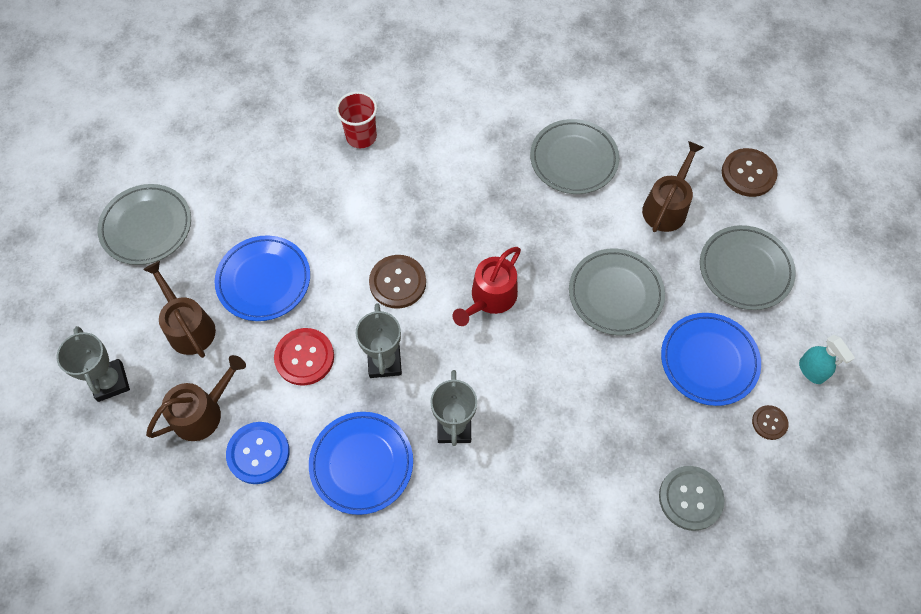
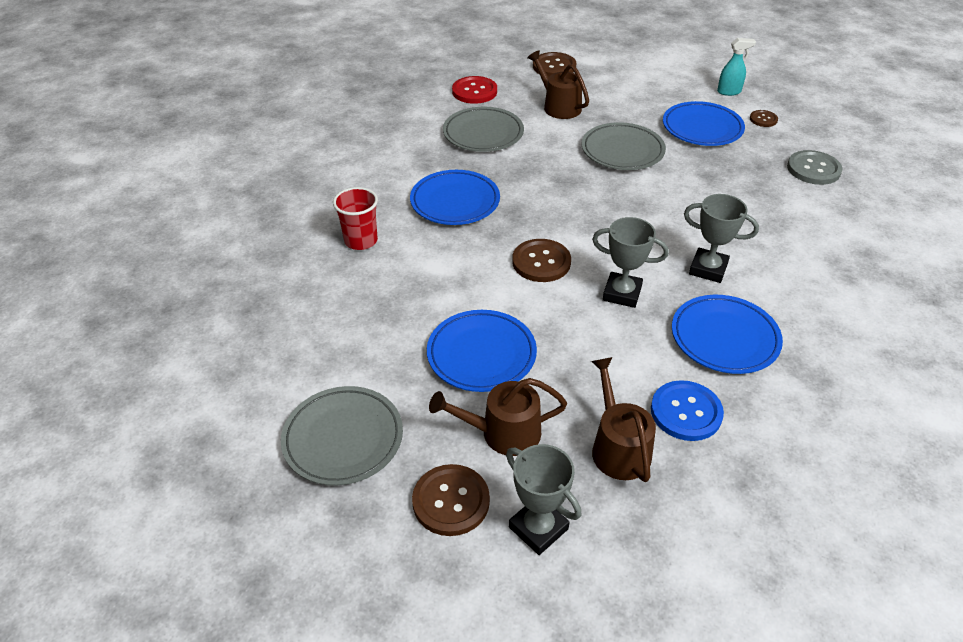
camera: 65 degrees left, 20 degrees down
grey trophy [56,326,130,402] -> grey trophy turned 45 degrees clockwise [506,444,581,555]
red button [274,328,334,386] -> red button moved to [452,76,497,104]
red watering can [452,247,521,326] -> none
grey plate [700,225,796,310] -> none
none -> blue plate [410,170,500,225]
none -> brown button [412,464,490,536]

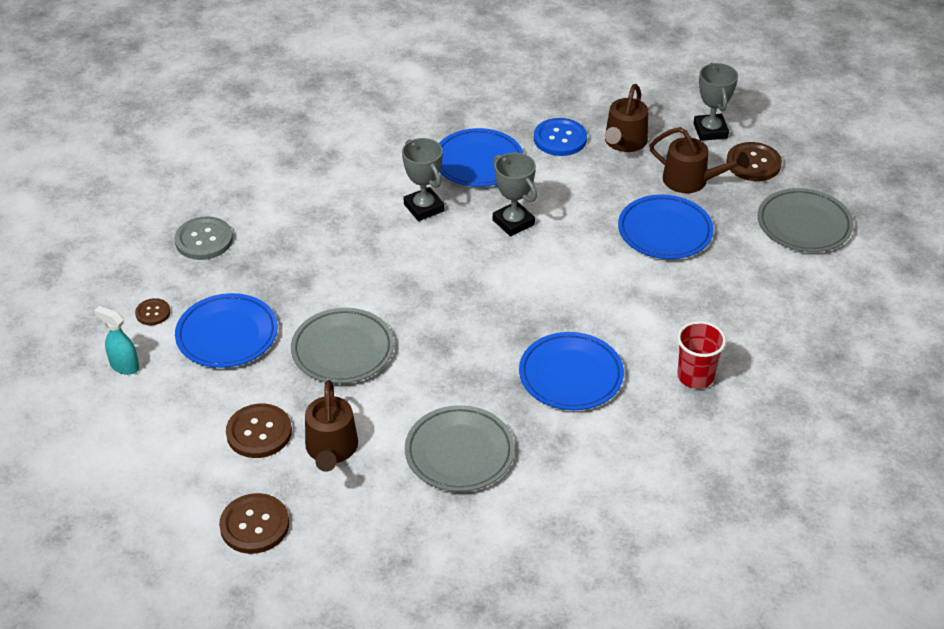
camera: 145 degrees left, 0 degrees up
red button [452,76,497,104] -> none
brown button [512,239,571,282] -> brown button moved to [226,403,292,458]

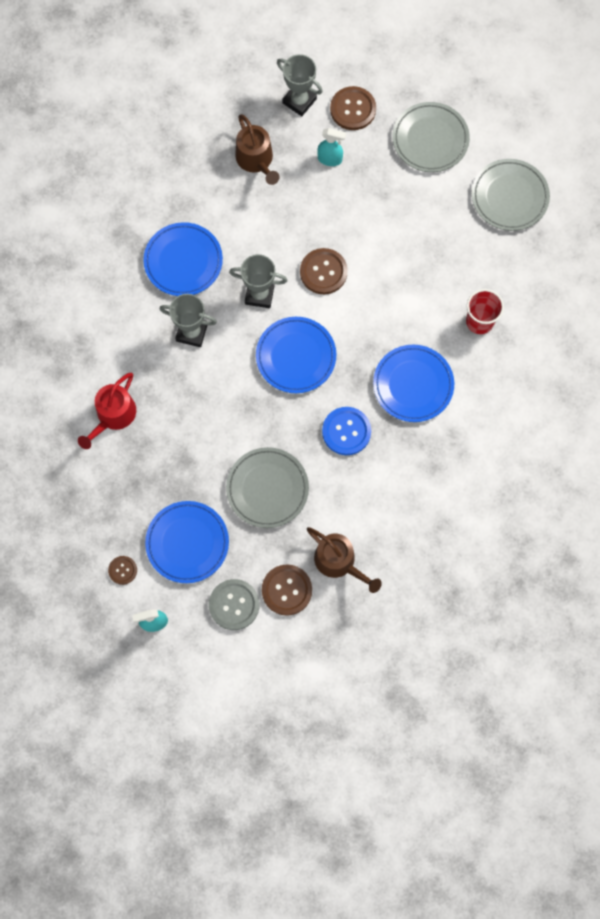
camera: 45 degrees left, 30 degrees up
grey button [174,216,233,260] -> grey button moved to [209,579,259,630]
brown button [219,493,289,554] -> brown button moved to [300,248,348,294]
grey plate [405,405,515,492] -> grey plate moved to [472,159,550,231]
blue button [534,118,587,156] -> blue button moved to [322,407,371,455]
blue plate [618,194,714,259] -> blue plate moved to [256,317,336,393]
brown watering can [649,127,750,193] -> turquoise spray bottle [317,128,346,166]
none -> red watering can [78,372,136,449]

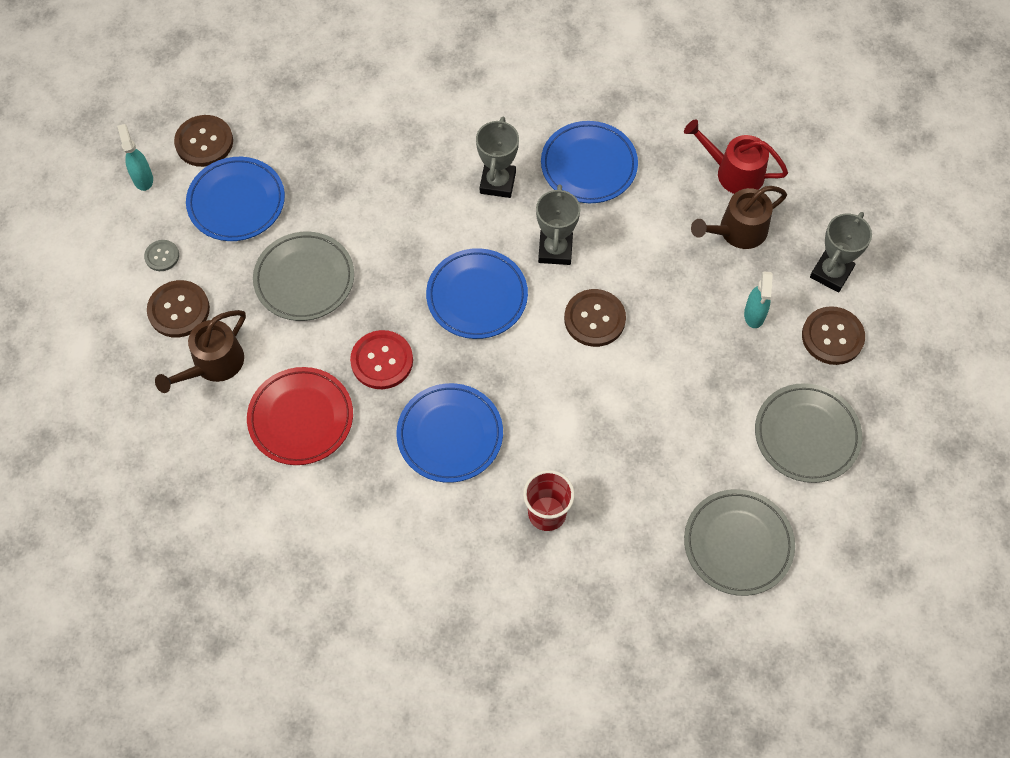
camera: 85 degrees right, 10 degrees down
red watering can [78,372,136,449] -> red watering can moved to [684,119,788,194]
brown button [108,556,137,585] -> brown button [174,115,233,167], size x1.76
grey button [209,579,259,630] -> grey button [144,240,179,271], size x0.57
blue button [322,407,371,455] -> red button [350,330,413,389]
none -> red plate [247,367,353,465]

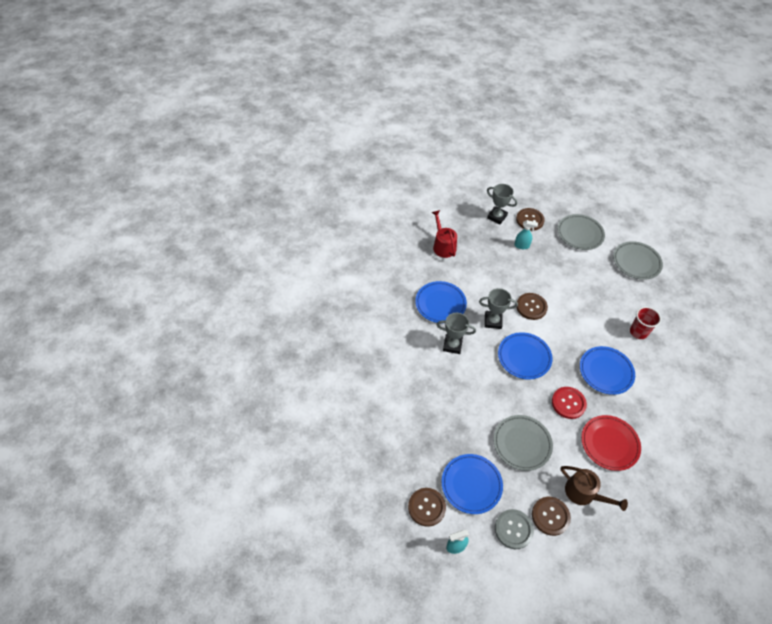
camera: 90 degrees left, 10 degrees down
grey button [144,240,179,271] -> grey button [495,509,534,549], size x1.76
red watering can [684,119,788,194] -> red watering can turned 135 degrees clockwise [432,210,457,258]
brown watering can [691,186,787,249] -> none

